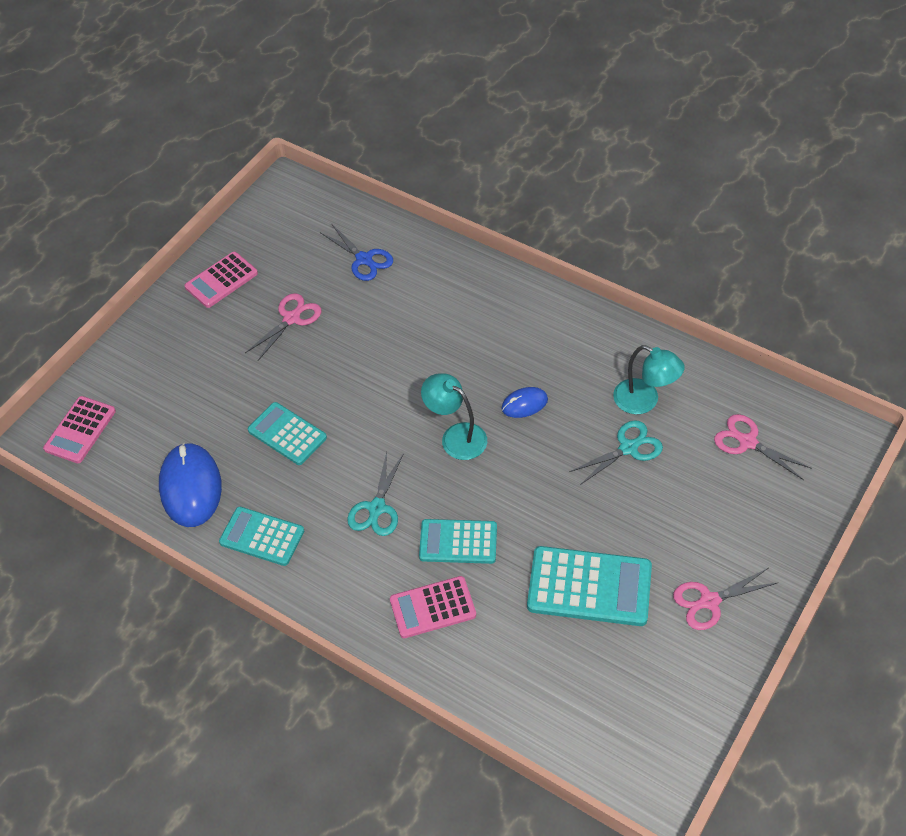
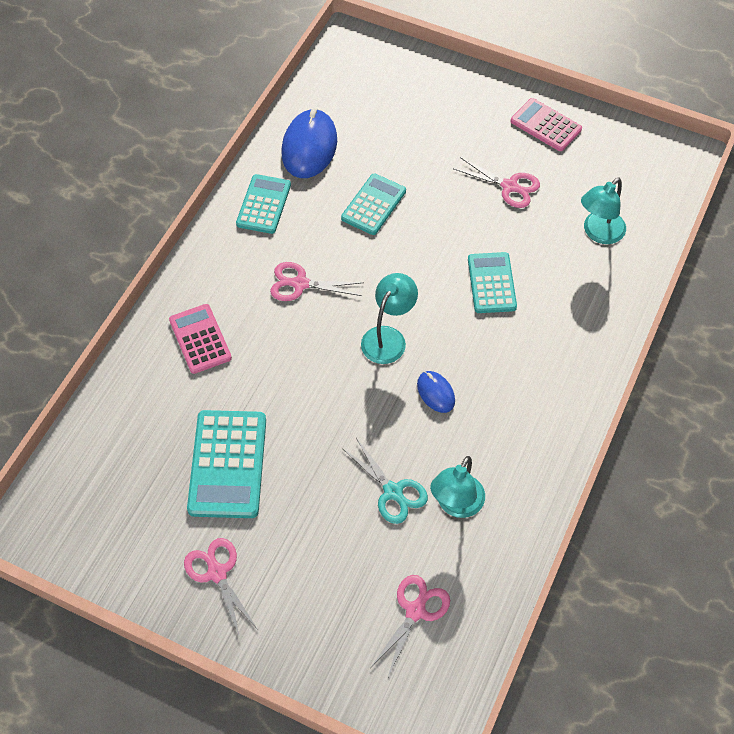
camera: 80 degrees right, 5 degrees up
pink calculator [43,396,116,463] -> none
blue mouse [159,442,222,527] -> blue mouse turned 60 degrees counterclockwise [281,108,337,178]
blue scissors [321,225,393,281] -> turquoise lamp [581,177,626,244]
turquoise scissors [347,452,404,536] -> pink scissors [270,262,364,301]
turquoise calculator [419,519,497,564] -> turquoise calculator moved to [468,252,517,313]

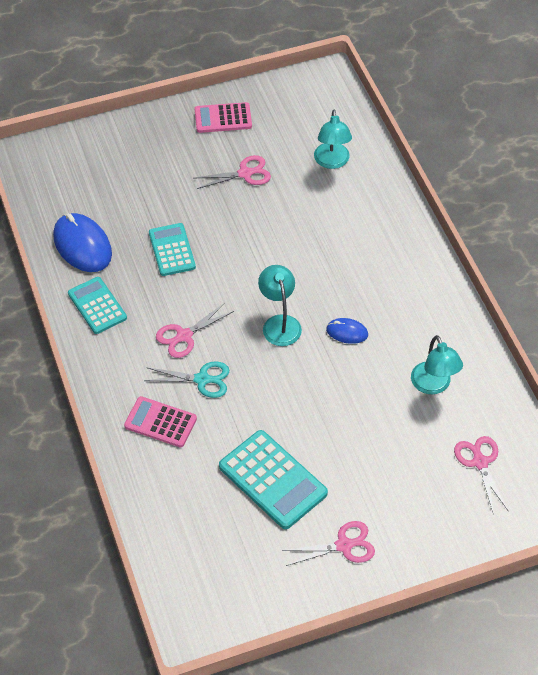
camera: 45 degrees left, 5 degrees down
pink scissors [184,538,257,637] -> pink scissors turned 150 degrees clockwise [282,521,375,566]
turquoise scissors [343,438,428,524] -> turquoise scissors moved to [145,361,229,398]
turquoise calculator [468,252,517,313] -> none

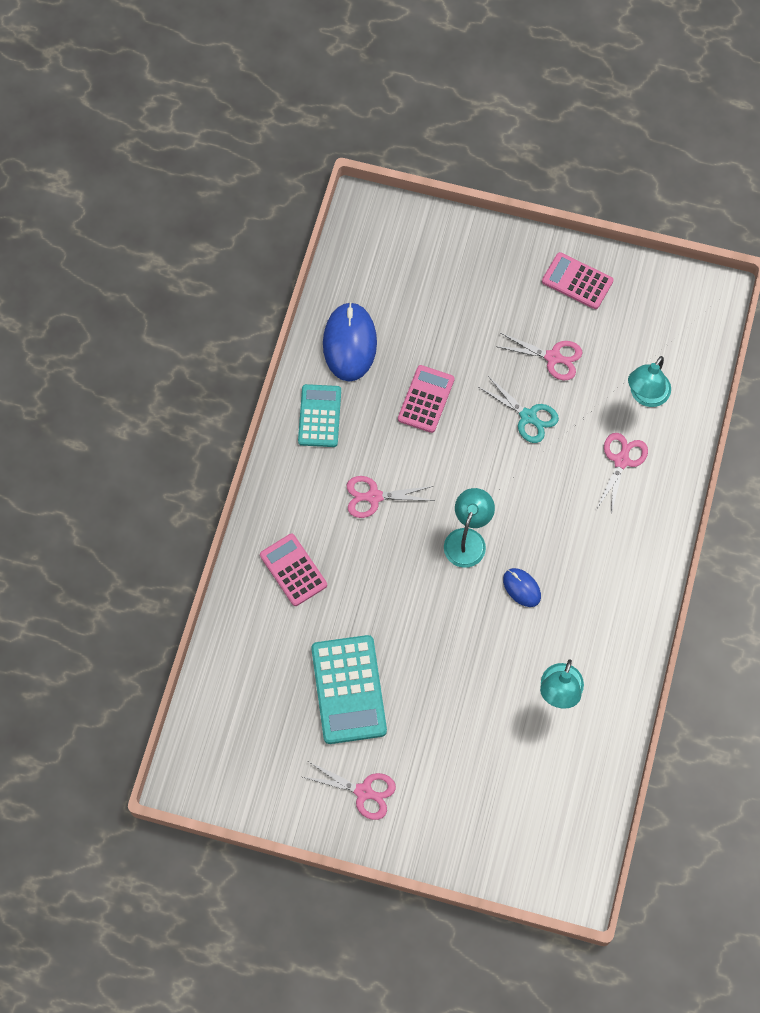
camera: 35 degrees right, 15 degrees up
turquoise scissors [145,361,229,398] -> turquoise scissors moved to [479,375,559,443]
turquoise calculator [149,223,196,276] -> pink calculator [398,365,455,433]
pink scissors [454,436,508,512] -> pink scissors moved to [597,433,648,514]

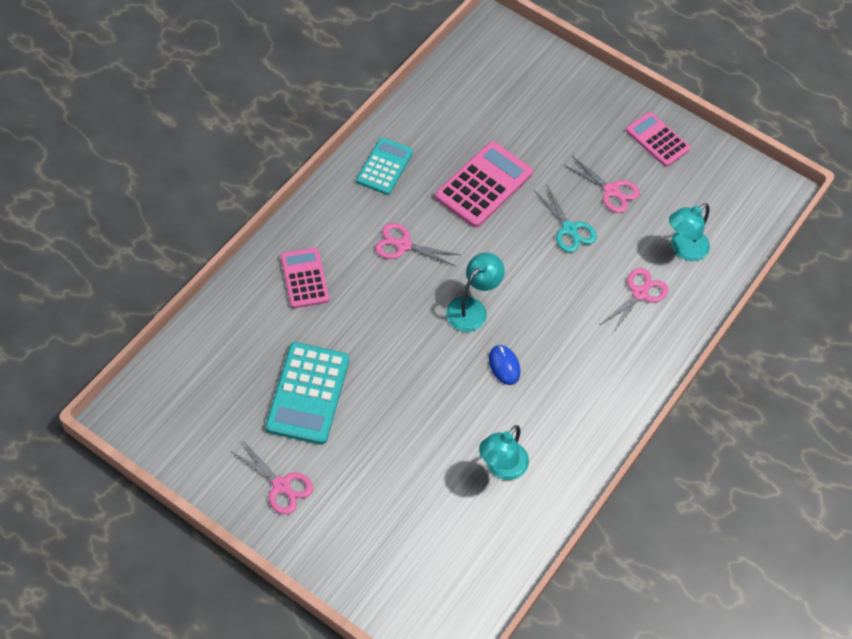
camera: 15 degrees right, 10 degrees down
blue mouse [323,302,377,381] -> none
pink calculator [398,365,455,433] -> pink calculator [435,141,533,228], size x1.52

